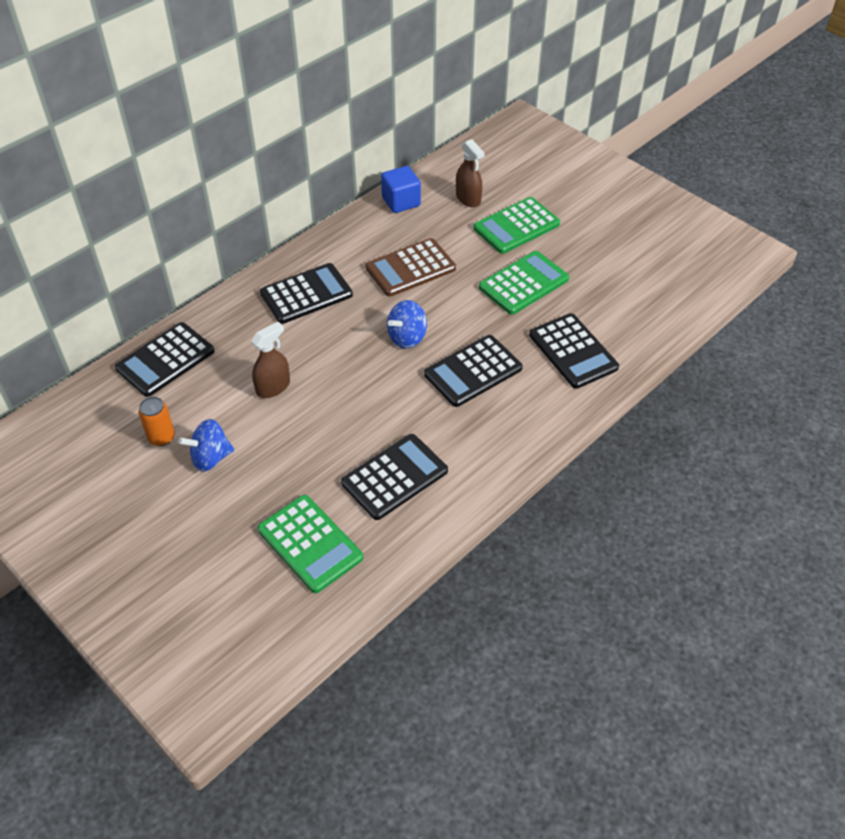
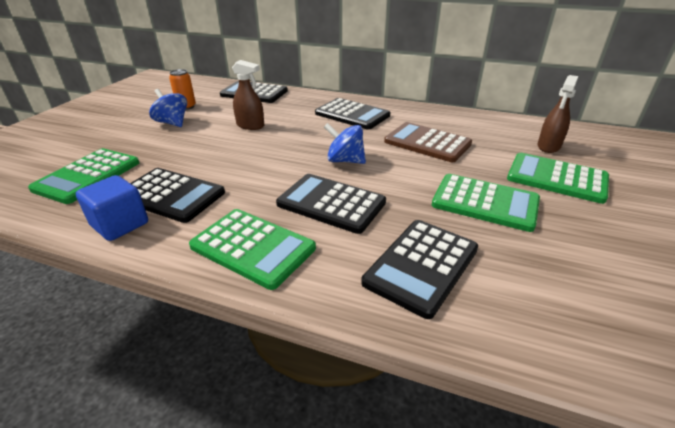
camera: 65 degrees right, 15 degrees down
blue cube [381,166,421,213] -> blue cube moved to [76,175,148,241]
none -> green calculator [189,209,316,290]

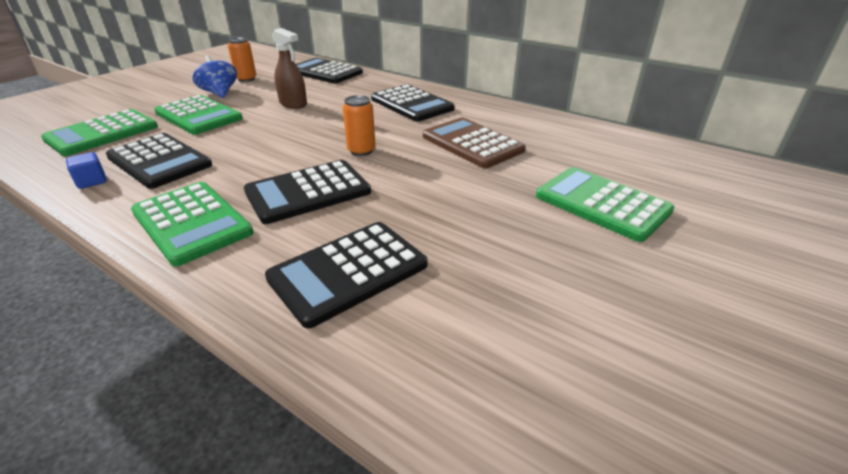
camera: 15 degrees right, 0 degrees up
blue cube [76,175,148,241] -> blue cube [66,152,107,189], size x0.57
black calculator [276,174,386,234] -> black calculator turned 75 degrees counterclockwise [244,160,371,224]
blue spinning top [324,123,366,164] -> orange can [343,95,376,156]
green calculator [432,174,540,232] -> green calculator moved to [154,95,243,135]
brown spray bottle [537,75,578,153] -> none

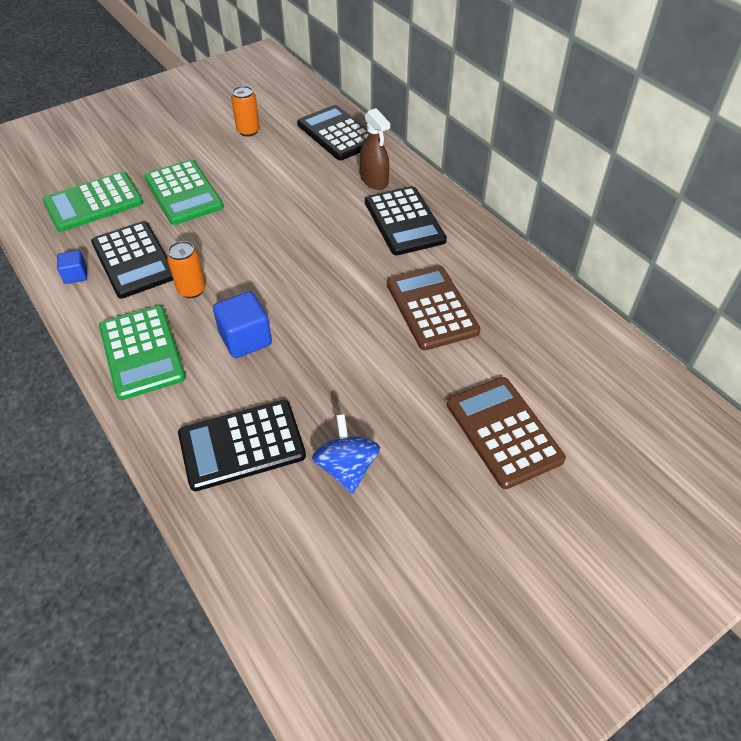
camera: 20 degrees right, 15 degrees up
blue spinning top [193,55,237,98] -> blue spinning top moved to [312,414,380,494]
black calculator [244,160,371,224] -> blue cube [213,291,272,358]
brown spray bottle [272,28,307,109] -> brown spray bottle moved to [360,108,390,190]
orange can [343,95,376,156] -> orange can moved to [167,241,206,298]
green calculator [536,167,674,242] -> brown calculator [447,377,566,489]

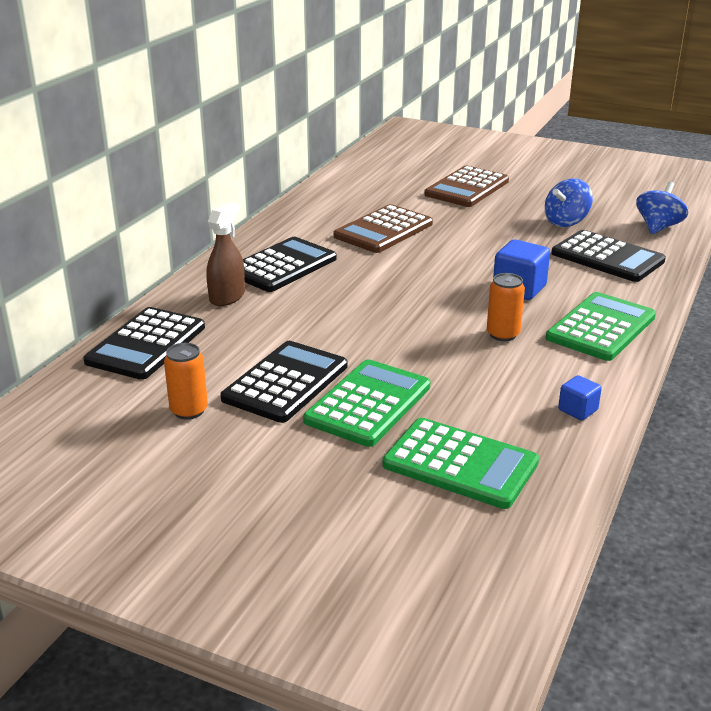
camera: 120 degrees left, 20 degrees down
black calculator [91,221,173,299] -> black calculator moved to [220,341,347,423]
none -> blue spinning top [636,181,688,234]

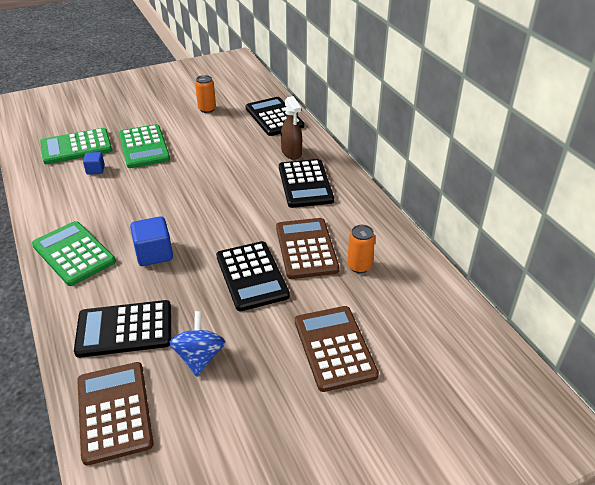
camera: 130 degrees right, 10 degrees up
black calculator [220,341,347,423] -> black calculator moved to [216,241,290,311]
orange can [487,273,525,341] -> orange can moved to [347,225,375,273]
green calculator [546,292,656,361] -> green calculator turned 150 degrees clockwise [32,221,116,286]
blue cube [558,375,602,420] -> blue cube moved to [83,152,105,175]
blue spinning top [636,181,688,234] -> brown calculator [77,362,154,466]

